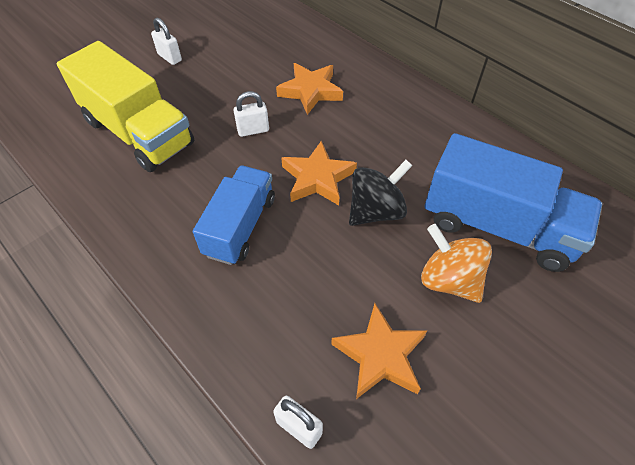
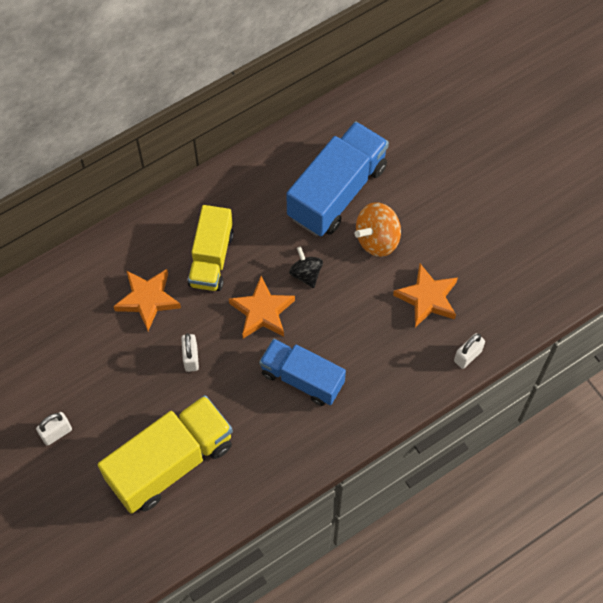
camera: 80 degrees left, 10 degrees up
black spinning top [349,160,413,226] -> black spinning top [289,246,323,288], size x0.65
none -> yellow truck [188,205,234,291]

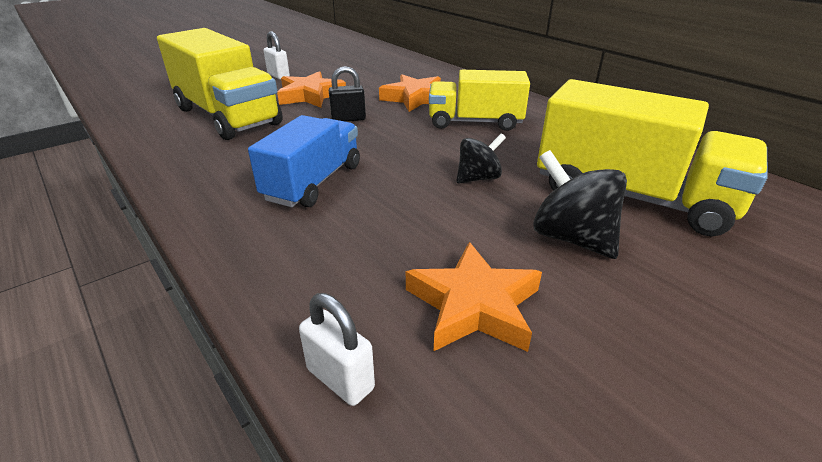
camera: 85 degrees right, 30 degrees down
white padlock [181,333,199,372] -> black padlock [329,66,366,122]
orange star [229,276,295,338] -> orange star moved to [277,71,346,108]
blue truck [286,121,389,236] -> yellow truck [537,79,768,236]
orange spinning top [355,202,401,257] -> black spinning top [533,150,627,259]

